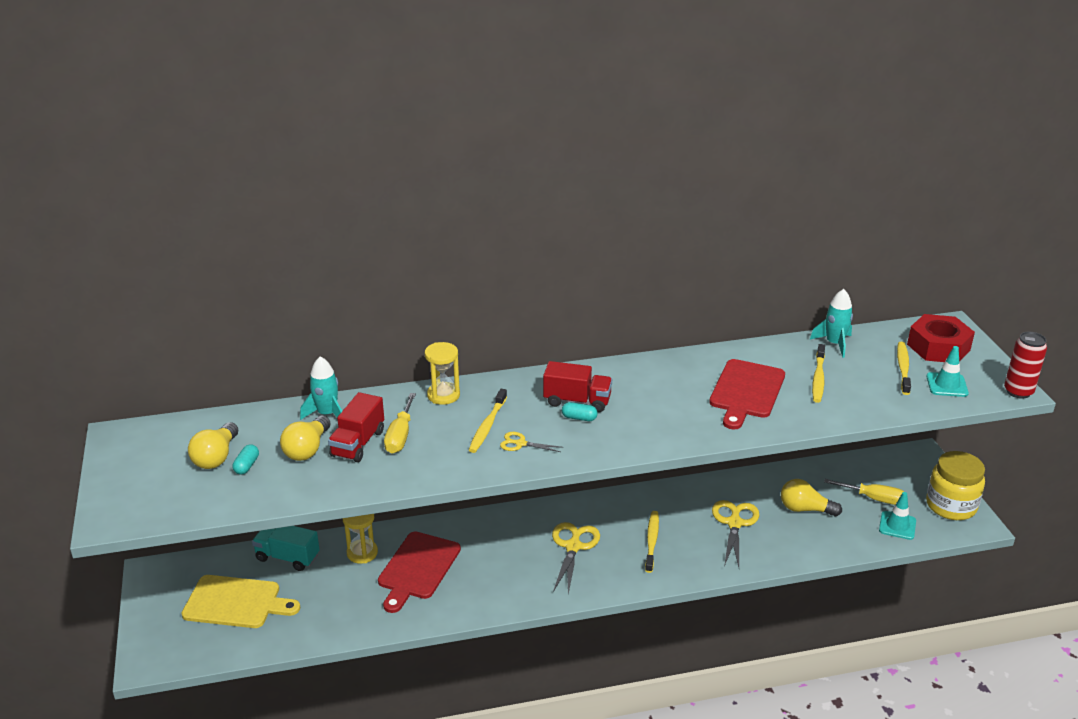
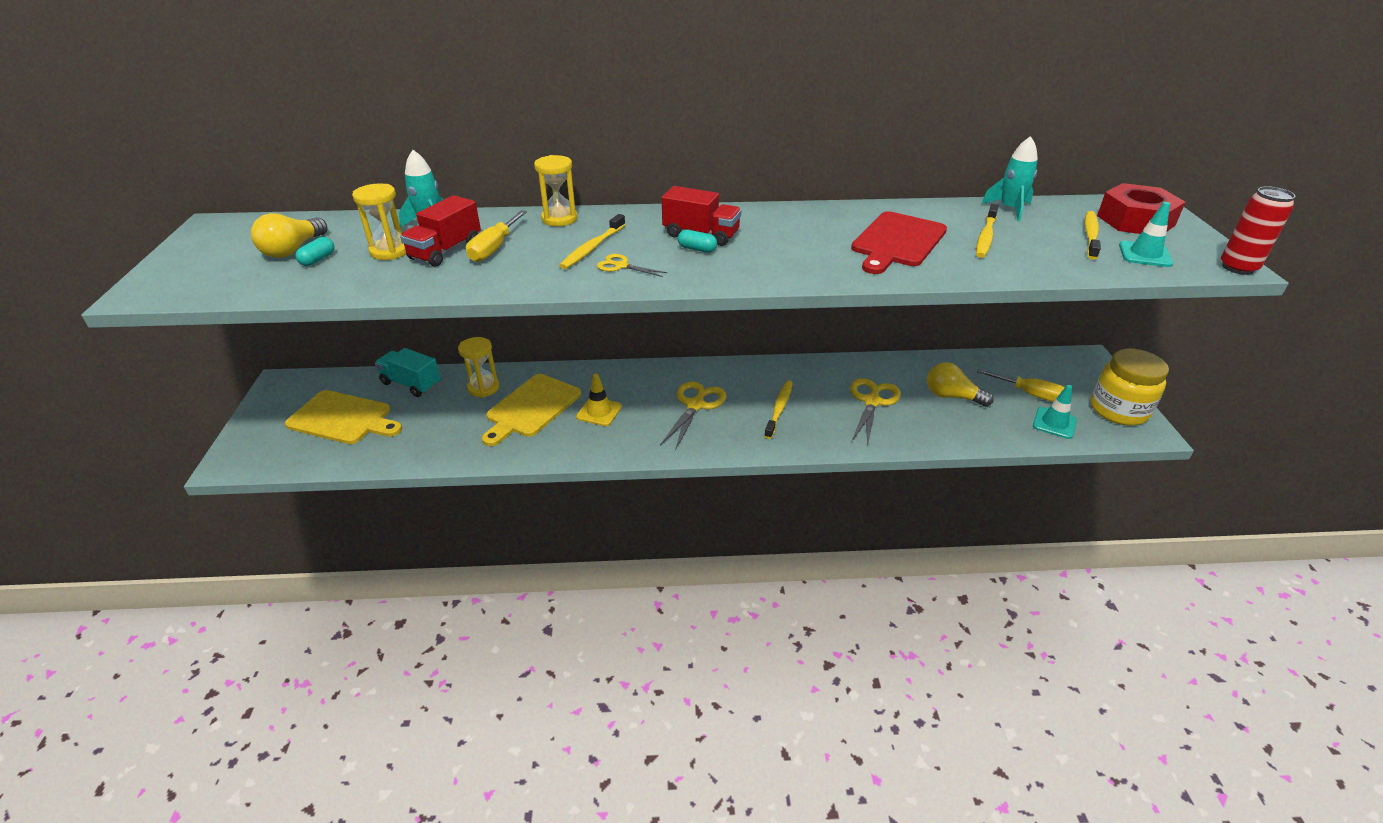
camera: 10 degrees right, 5 degrees up
yellow light bulb [280,416,331,461] -> yellow hourglass [352,183,406,260]
red cutting board [378,532,461,613] -> yellow cutting board [482,374,581,446]
none -> yellow traffic cone [576,374,622,426]

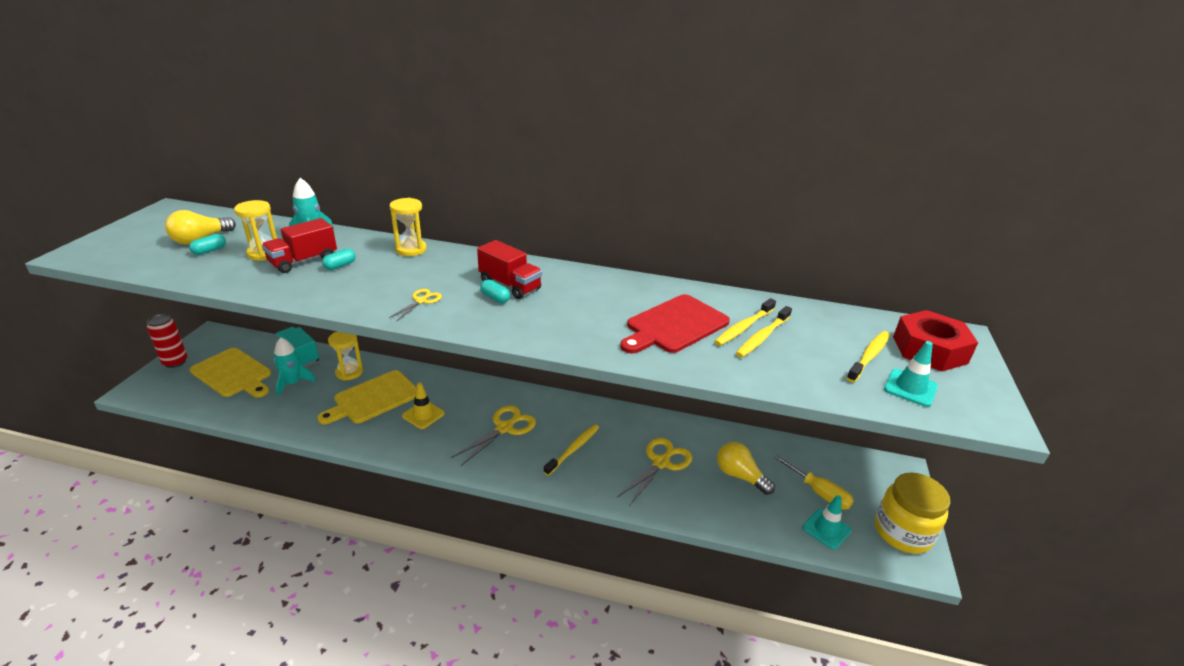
camera: 15 degrees right, 5 degrees down
yellow screwdriver [466,210,527,262] -> turquoise capsule [322,249,356,270]
yellow toothbrush [559,214,625,269] -> yellow toothbrush moved to [714,298,776,346]
yellow scissors [597,254,668,277] -> yellow scissors turned 75 degrees clockwise [389,289,442,322]
turquoise rocket [981,136,1038,221] -> turquoise rocket moved to [274,337,316,397]
red can [1221,186,1295,275] -> red can moved to [147,314,187,368]

